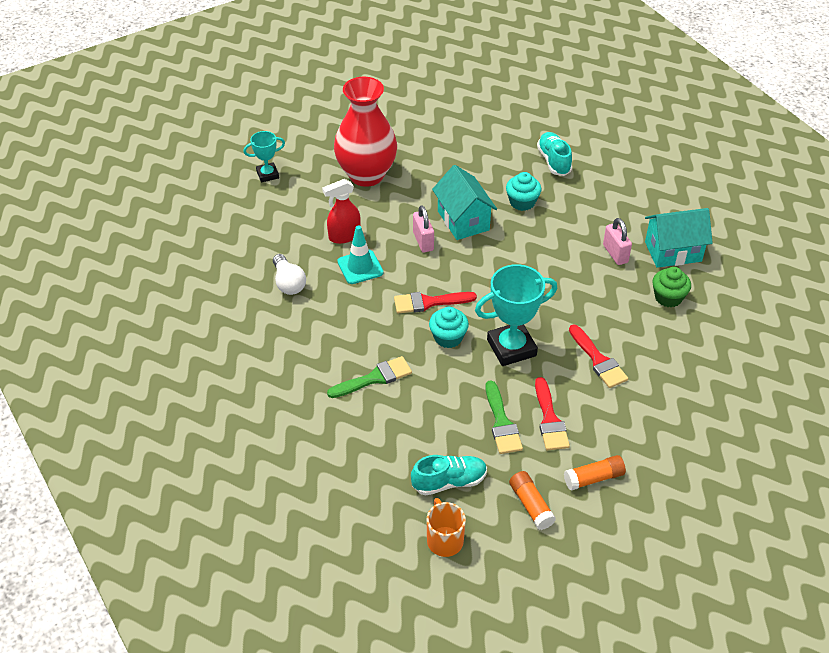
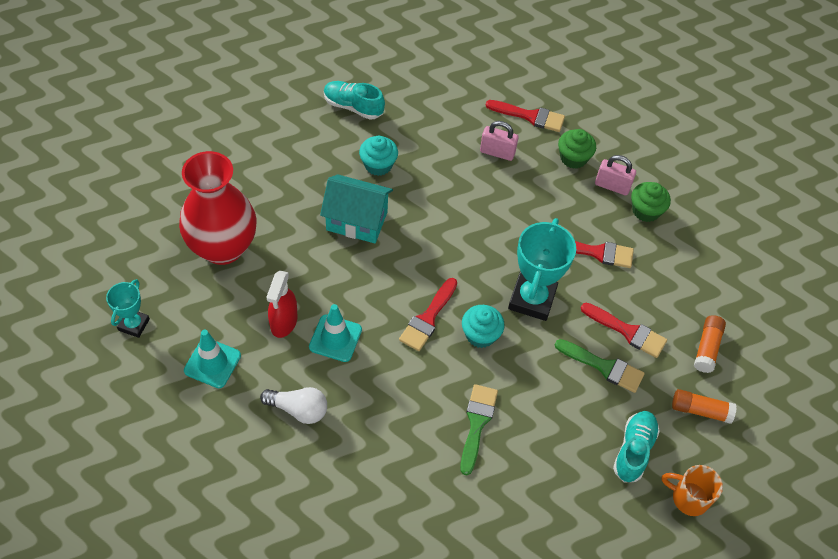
camera: 55 degrees left, 10 degrees up
pink padlock [413,206,434,253] -> pink padlock moved to [595,155,636,195]
turquoise house [645,208,713,268] -> red brush [485,100,565,132]
none -> turquoise traffic cone [184,330,241,388]
none -> green cupcake [631,182,671,222]

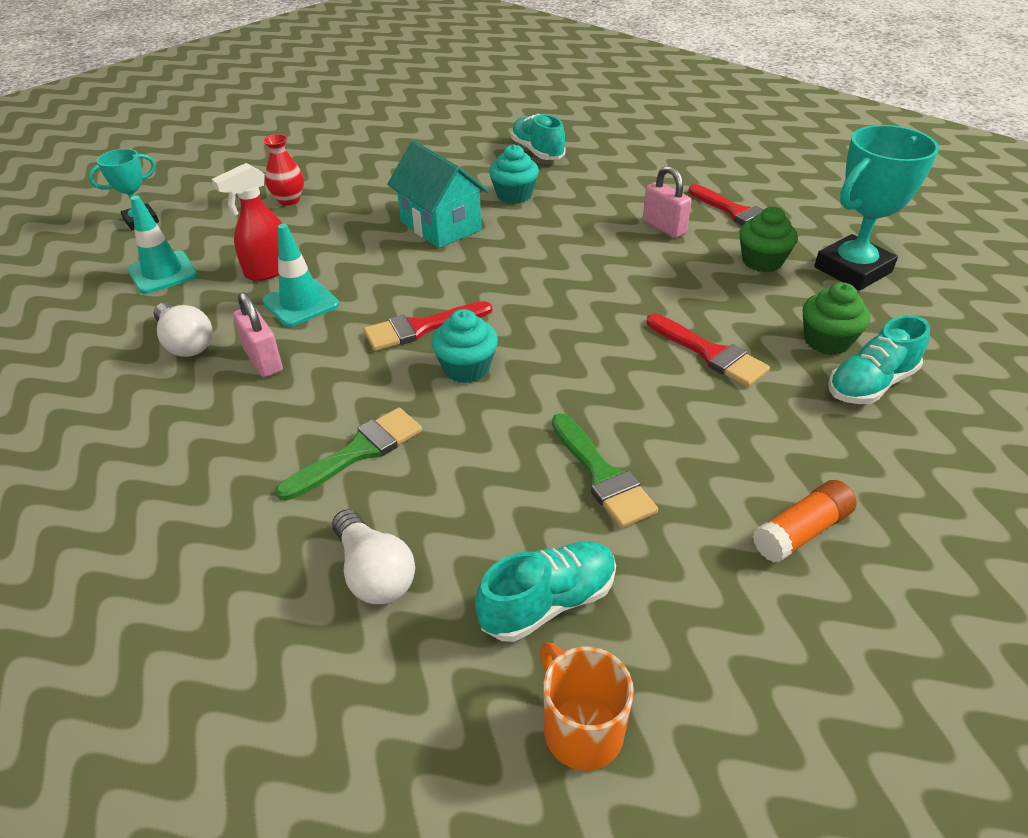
camera: 40 degrees right, 15 degrees down
red vase [179,151,257,265] -> red vase [263,134,304,205], size x0.42
turquoise trophy [508,218,576,321] -> turquoise trophy moved to [814,125,939,291]
red brush [581,303,667,358] -> none
pink padlock [595,155,636,195] -> pink padlock moved to [233,292,283,377]
orange glue stick [672,389,737,424] -> none
none -> white light bulb [332,509,415,604]
none -> turquoise shoe [828,315,930,404]

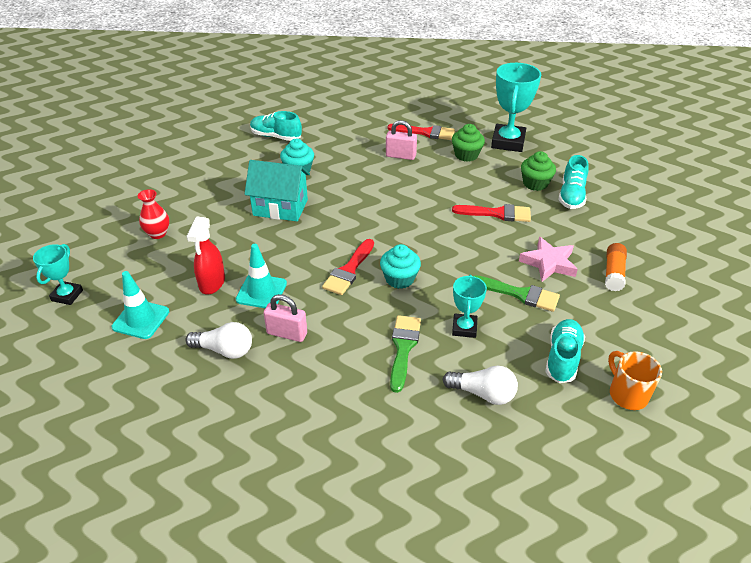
camera: 40 degrees left, 0 degrees up
orange mug [540,642,634,771] -> orange mug turned 45 degrees clockwise [608,351,662,410]
none -> turquoise trophy [452,275,487,338]
none -> pink star [519,237,578,282]

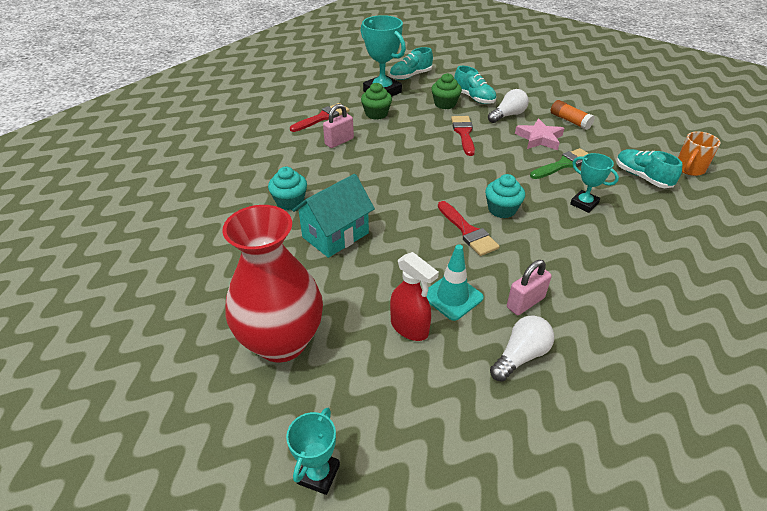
camera: 55 degrees left, 0 degrees up
turquoise trophy [33,244,83,305] -> turquoise trophy turned 60 degrees clockwise [286,408,340,495]
turquoise traffic cone [112,271,169,339] -> none
red vase [138,189,169,239] -> red vase [222,205,323,363], size x2.37
turquoise shoe [250,111,302,141] -> turquoise shoe moved to [389,47,433,80]
green brush [390,315,421,393] -> none
white light bulb [443,366,518,405] -> white light bulb moved to [488,89,529,123]
red brush [452,204,531,222] -> red brush turned 45 degrees counterclockwise [451,116,475,156]
orange mug [608,351,662,410] -> orange mug turned 60 degrees counterclockwise [678,131,721,176]

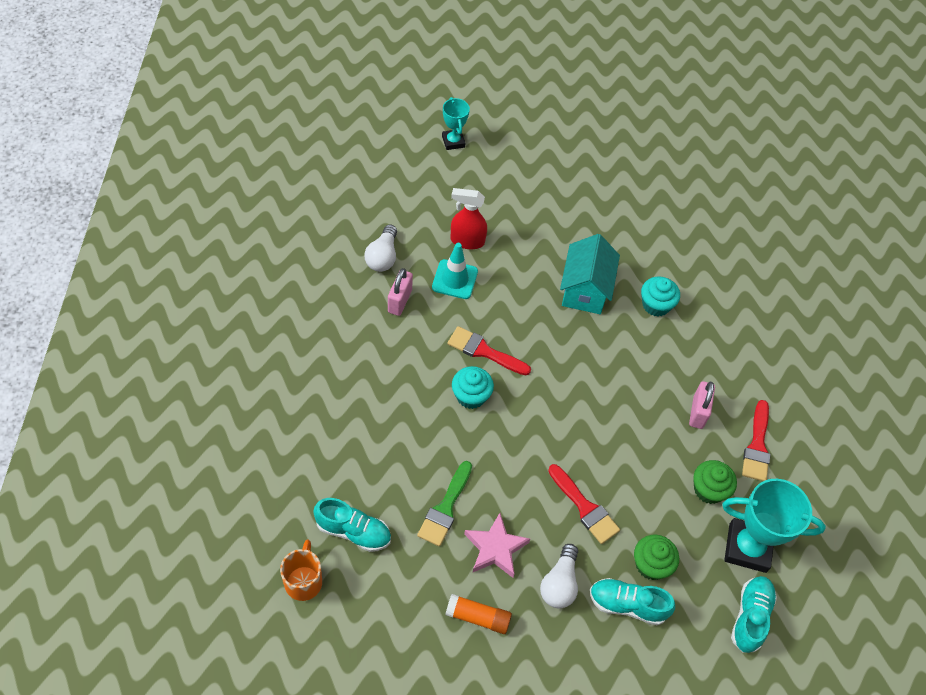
camera: 140 degrees right, 15 degrees up
red vase [222,205,323,363] -> none
turquoise trophy [570,153,619,213] -> none

